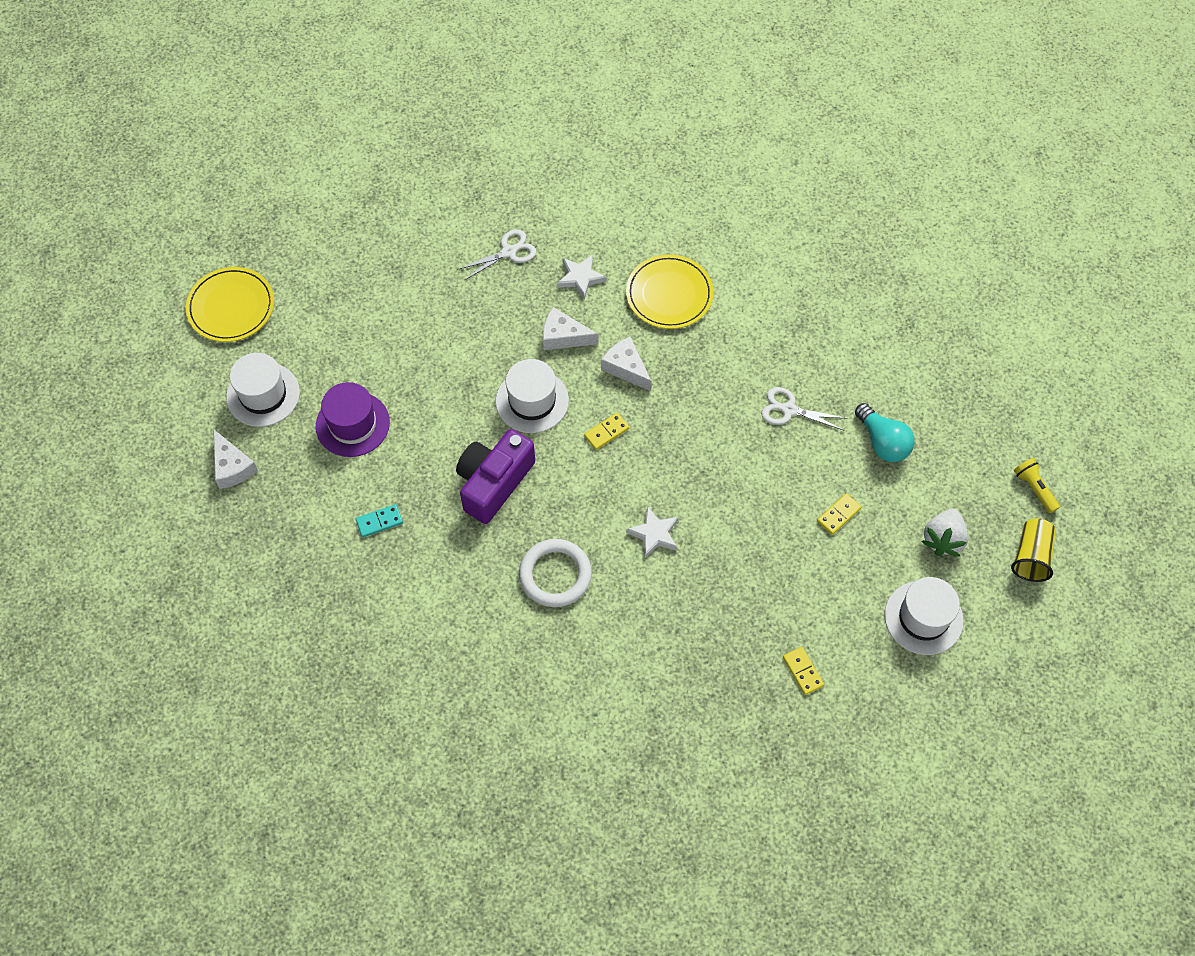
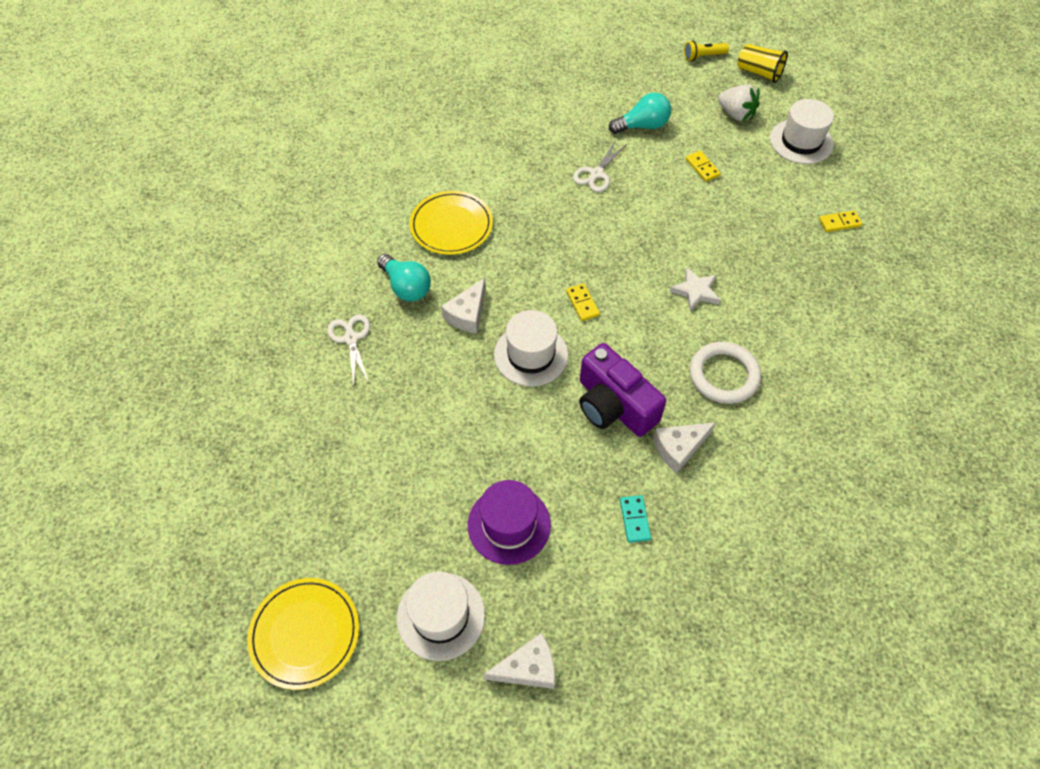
camera: 75 degrees left, 5 degrees down
white star [557,254,607,300] -> turquoise light bulb [377,254,431,302]
white cheese [601,337,652,391] -> white cheese moved to [653,422,716,473]

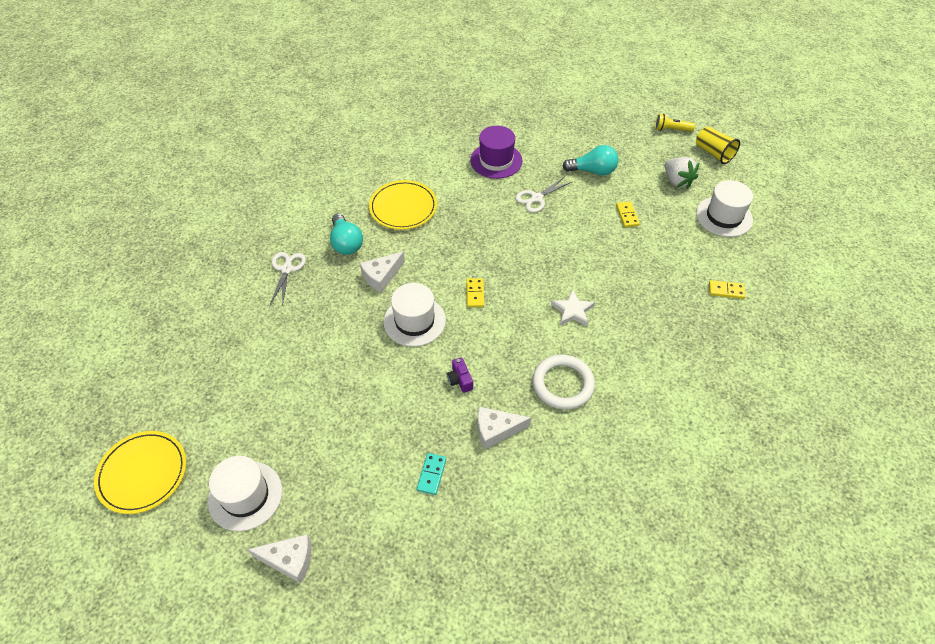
camera: 20 degrees right, 5 degrees down
purple hat [468,480,551,565] -> purple hat moved to [470,126,522,179]
purple camera [579,343,666,437] -> purple camera [447,357,473,393], size x0.42

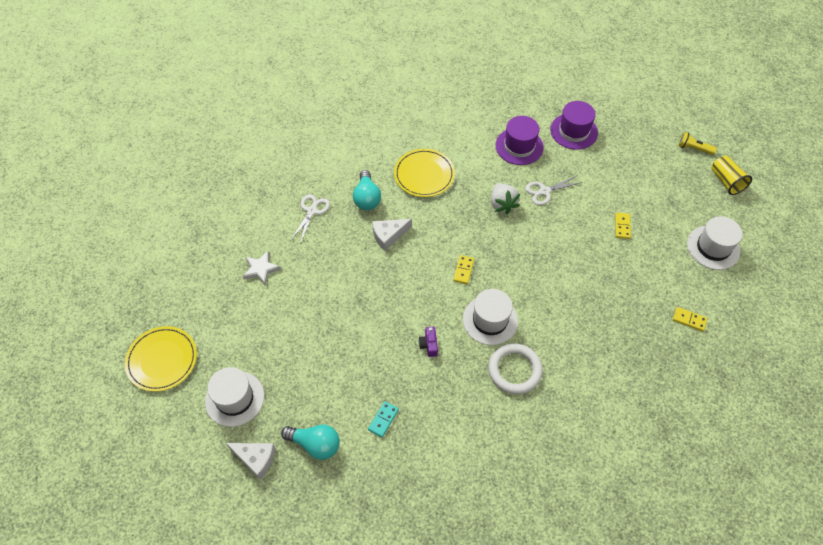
camera: 15 degrees right, 5 degrees up
white hat [384,283,446,347] -> white hat moved to [463,289,518,345]
white cheese [478,407,531,450] -> none
white star [551,289,595,326] -> white star moved to [243,251,281,286]
turquoise light bulb [562,145,618,176] -> turquoise light bulb moved to [281,425,340,460]
white strawberry [665,157,699,189] -> white strawberry moved to [491,183,520,214]
none -> purple hat [550,101,598,150]

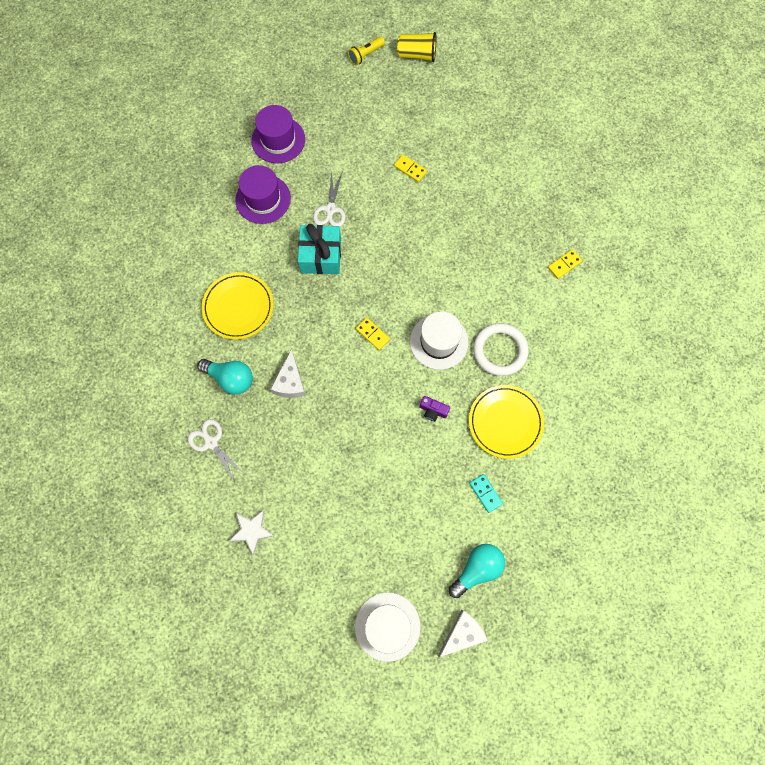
camera: 60 degrees left, 15 degrees up
yellow plate [125,326,197,392] -> yellow plate moved to [469,385,544,459]
white strawberry [491,183,520,214] -> turquoise gift [298,224,341,274]
yellow domino [673,307,708,332] -> yellow domino moved to [548,249,582,279]
white hat [687,216,742,270] -> none

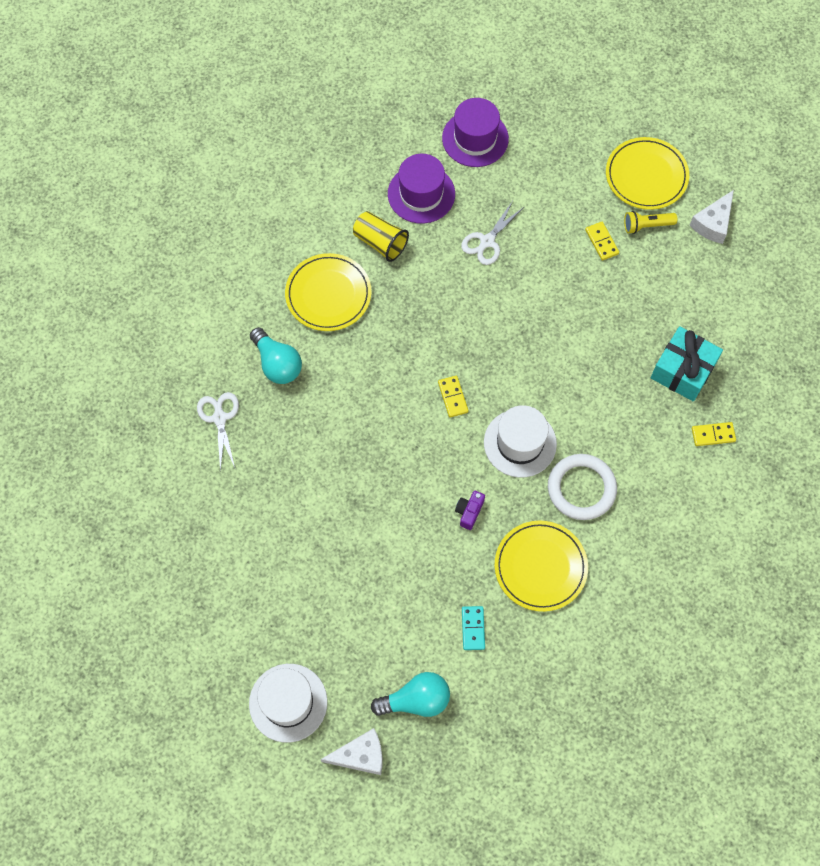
camera: 30 degrees right, 5 degrees down
white star [229,510,275,555] -> none
white cheese [270,349,306,398] -> white cheese moved to [689,190,734,244]
turquoise gift [298,224,341,274] -> turquoise gift moved to [651,326,723,401]
yellow flashlight [348,37,385,65] -> yellow flashlight moved to [624,211,677,234]
yellow cup [397,32,436,62] -> yellow cup moved to [353,211,409,262]
purple camera [420,396,450,421] -> purple camera turned 60 degrees clockwise [455,491,485,530]
none -> yellow plate [606,137,689,210]

